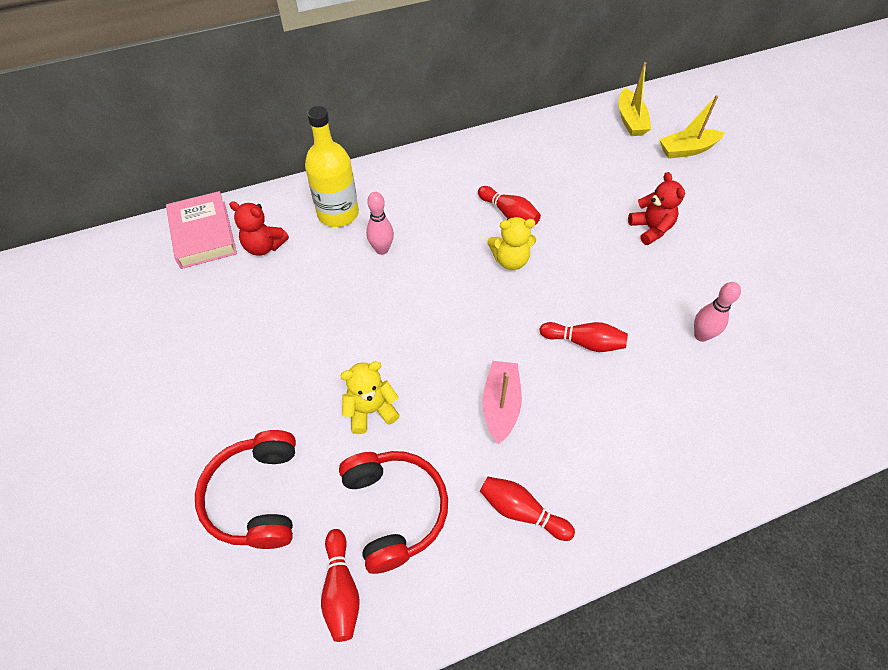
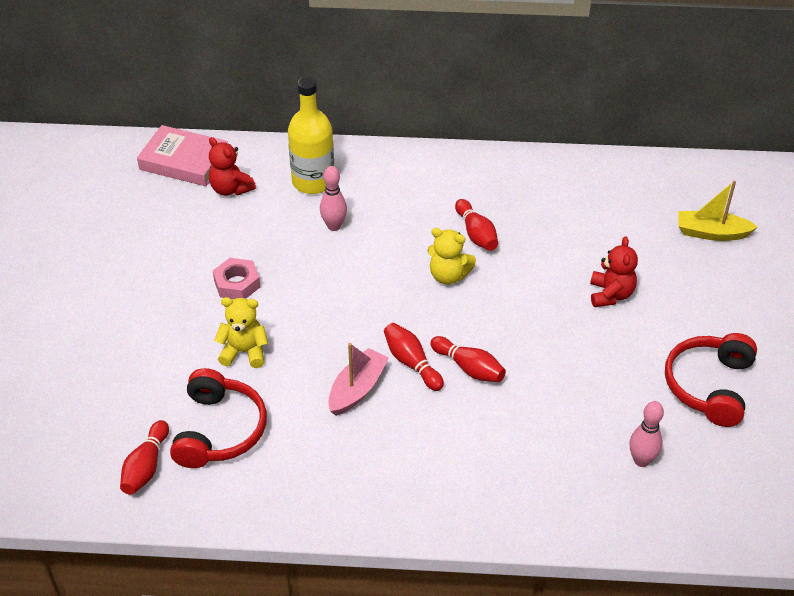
camera: 25 degrees right, 10 degrees down
pink book [166,191,237,269] -> pink book turned 75 degrees counterclockwise [137,125,228,186]
red headphones [195,430,296,549] -> red headphones moved to [665,333,757,427]
red bowling pin [480,477,575,541] -> red bowling pin moved to [384,323,444,391]
yellow boat [619,62,651,136] -> none
pink bowling pin [694,282,741,342] -> pink bowling pin moved to [629,401,664,467]
none -> pink nut [213,258,261,299]

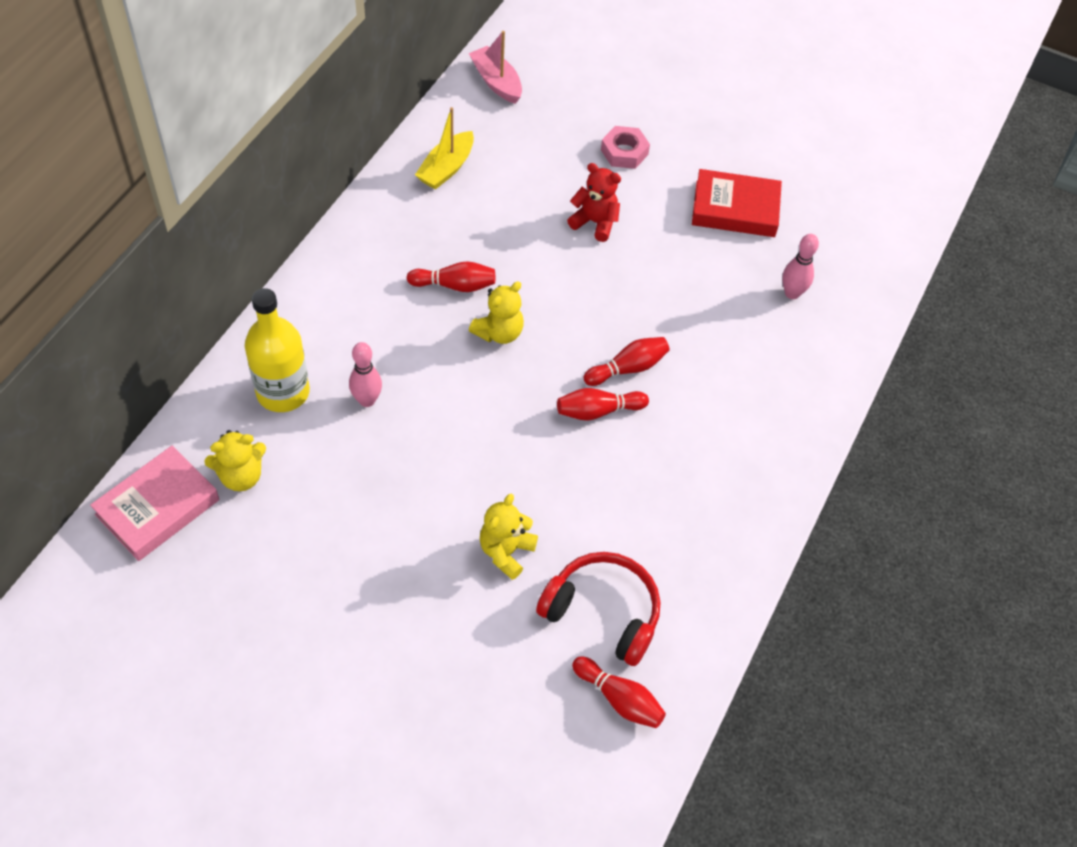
camera: 70 degrees left, 10 degrees up
red teddy bear [209,137,256,196] -> yellow teddy bear [204,430,266,491]
pink nut [213,258,261,299] -> pink nut moved to [601,126,650,169]
pink boat [328,343,389,416] -> pink boat moved to [469,31,522,104]
red headphones [665,333,757,427] -> red book [692,169,782,237]
yellow boat [678,180,758,241] -> yellow boat moved to [415,107,474,190]

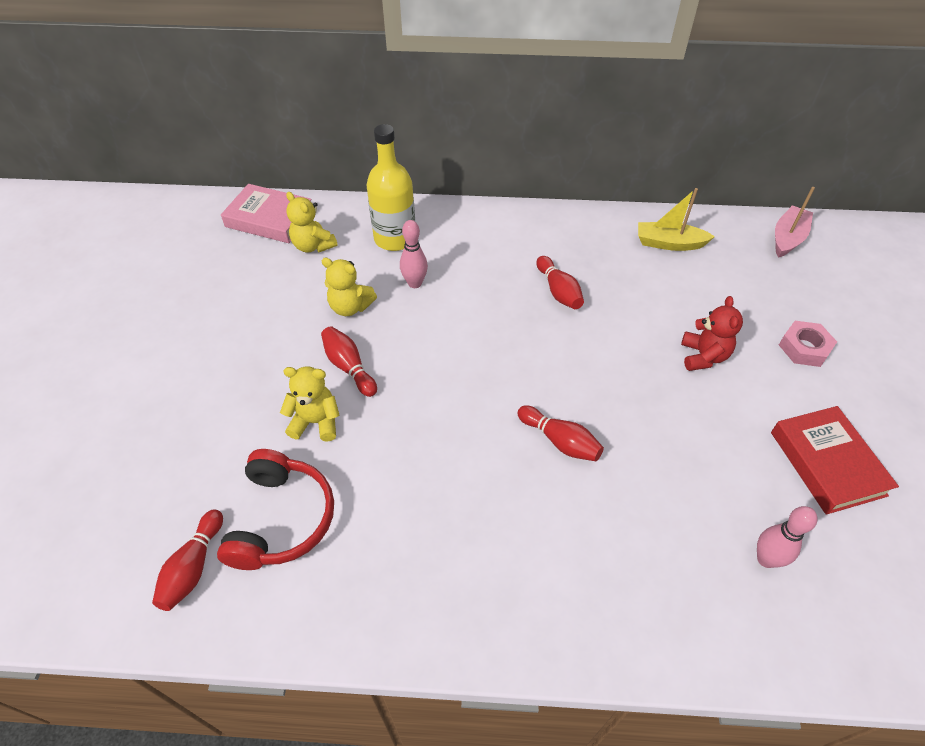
camera: 70 degrees right, 5 degrees down
yellow teddy bear [469,281,524,344] -> yellow teddy bear moved to [322,258,377,316]
red bowling pin [557,388,649,421] -> red bowling pin moved to [321,326,377,397]

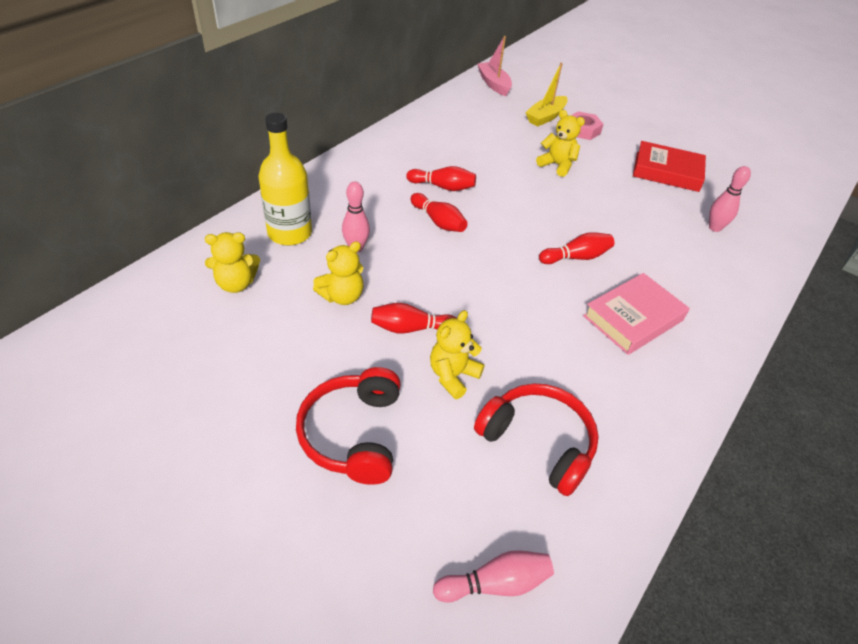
camera: 60 degrees left, 5 degrees down
red bowling pin [152,509,223,611] -> red bowling pin moved to [410,193,468,232]
pink book [221,184,312,243] -> pink book moved to [583,273,690,355]
yellow boat [638,188,715,251] -> yellow boat moved to [525,63,568,126]
red teddy bear [681,296,743,371] -> yellow teddy bear [536,110,585,177]
none -> red headphones [296,367,401,485]
none -> pink bowling pin [433,550,554,603]

